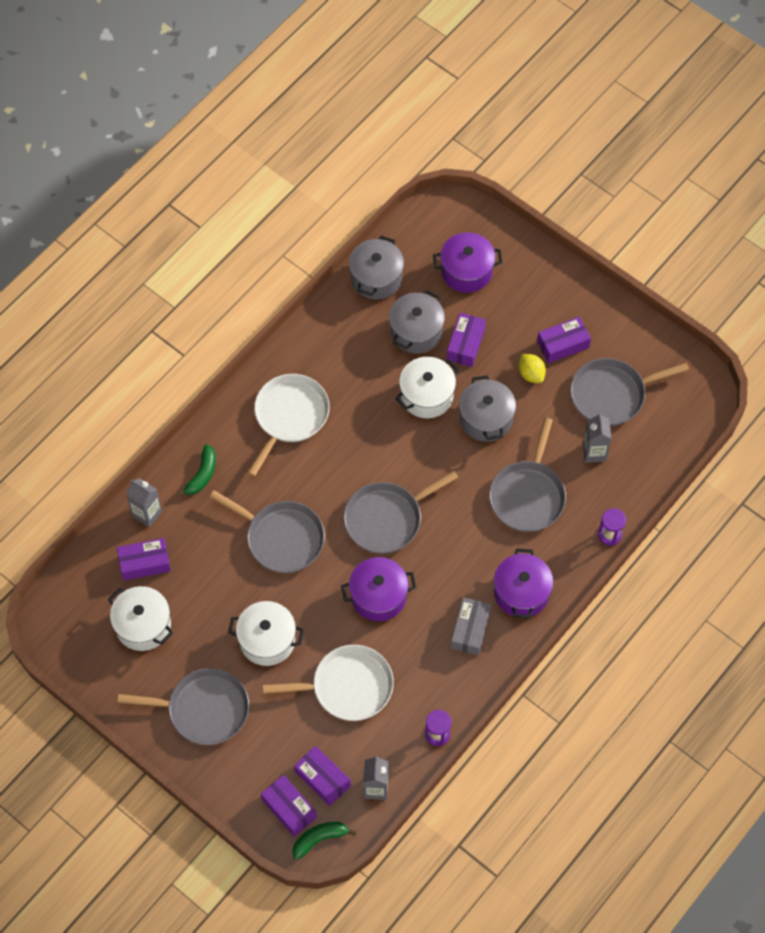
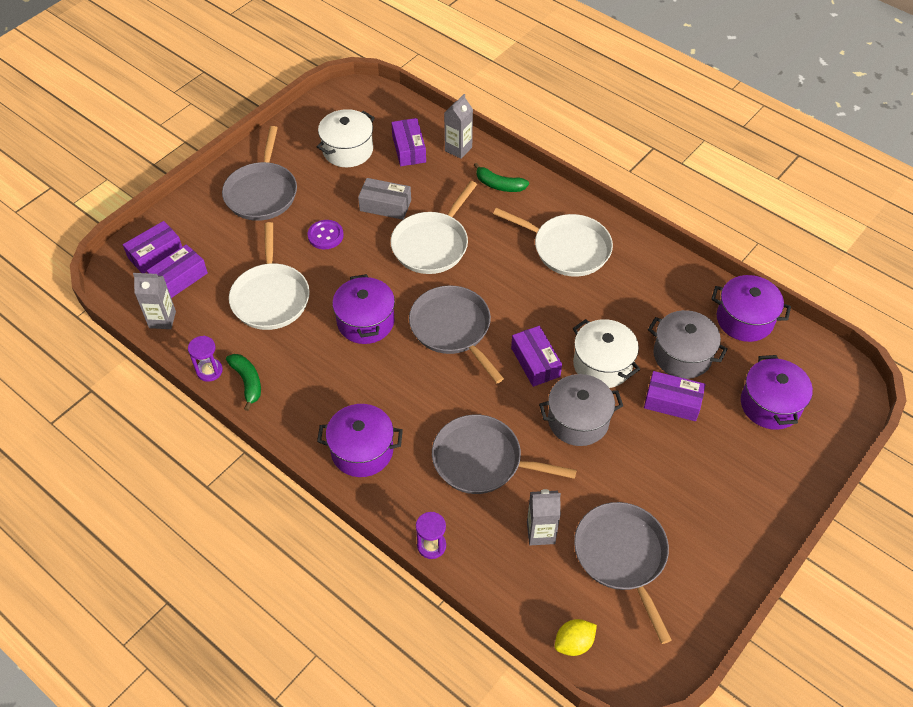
camera: 90 degrees right, 10 degrees down
grey pan [210,490,325,573] -> white pan [391,181,477,274]
white pot [228,601,304,666] -> purple button [308,220,344,249]
green banana [292,822,356,860] -> green banana moved to [226,354,261,411]
grey pot [349,236,404,300] -> purple pot [711,275,791,342]
grey box [451,597,491,655] -> grey box moved to [358,178,411,220]
yellow lemon [519,354,546,383] -> yellow lemon moved to [555,619,597,656]
purple box [537,317,591,363] -> purple box moved to [511,326,562,387]

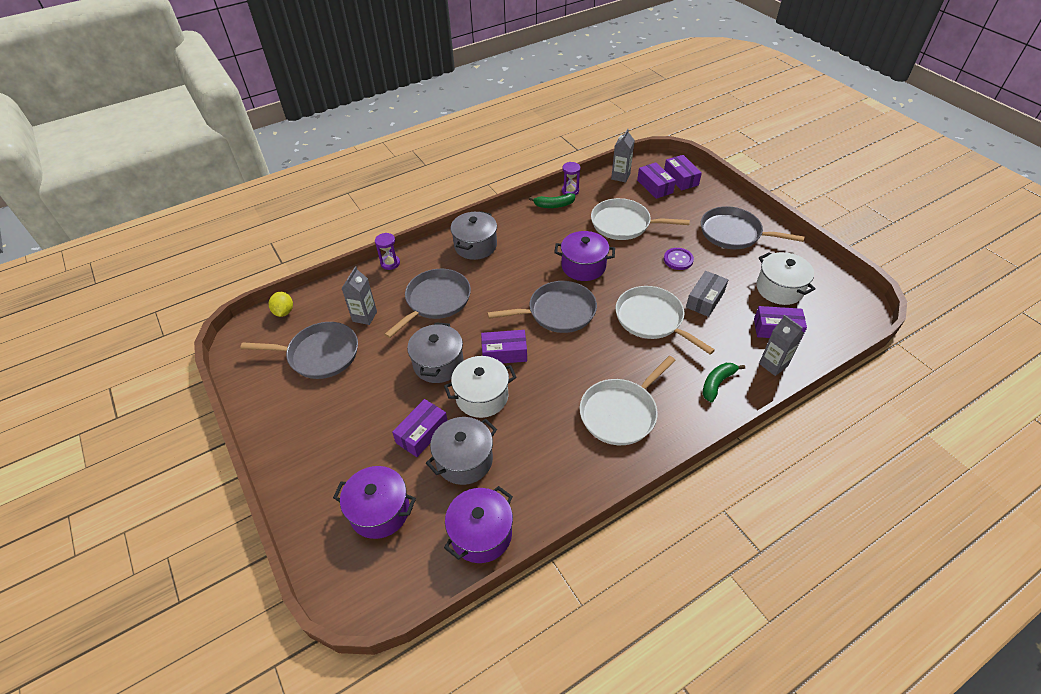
camera: 110 degrees right, 5 degrees down
purple pot [317,404,403,477] -> grey pot [450,211,497,260]

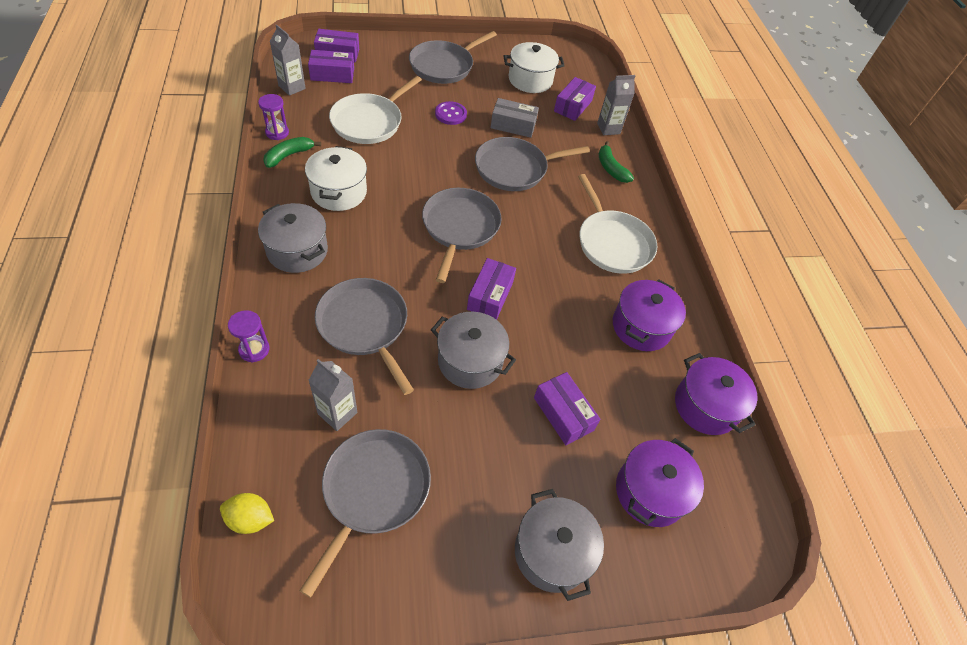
camera: 75 degrees left, 5 degrees up
grey pot [426,417,497,485] -> grey pot moved to [515,489,604,601]
white pot [444,356,517,418] -> white pot moved to [305,146,367,211]
green banana [529,193,575,208] -> green banana turned 150 degrees counterclockwise [264,137,321,168]
purple pot [554,231,615,281] -> purple pot moved to [613,279,686,351]
white pan [615,286,715,355] -> grey pan [475,137,590,191]
grey box [686,271,728,317] -> grey box turned 45 degrees counterclockwise [490,98,539,138]

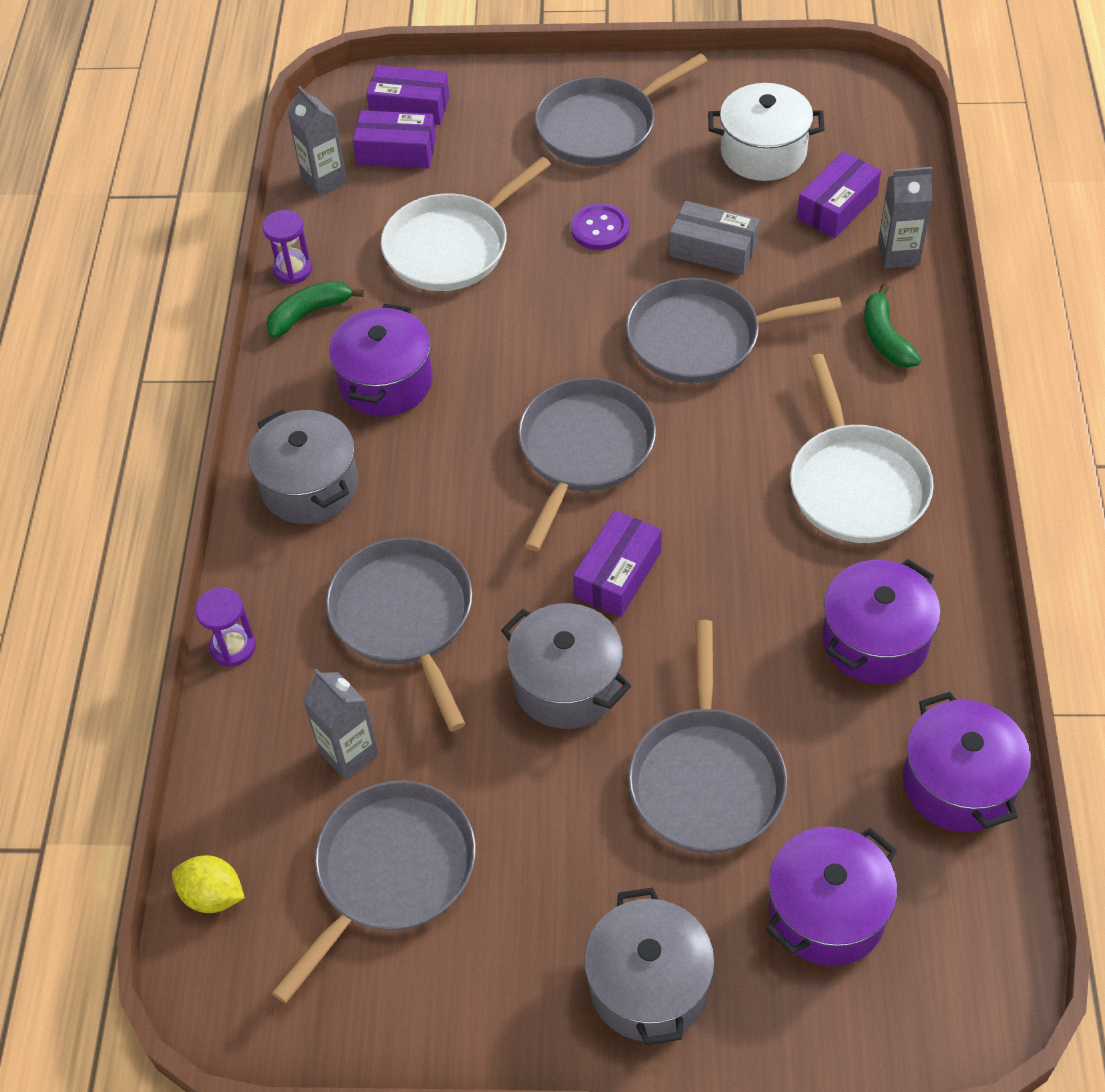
camera: 20 degrees right, 0 degrees up
white pot [305,146,367,211] -> purple pot [329,304,433,417]
purple box [534,372,601,445] -> grey pan [628,620,787,853]

